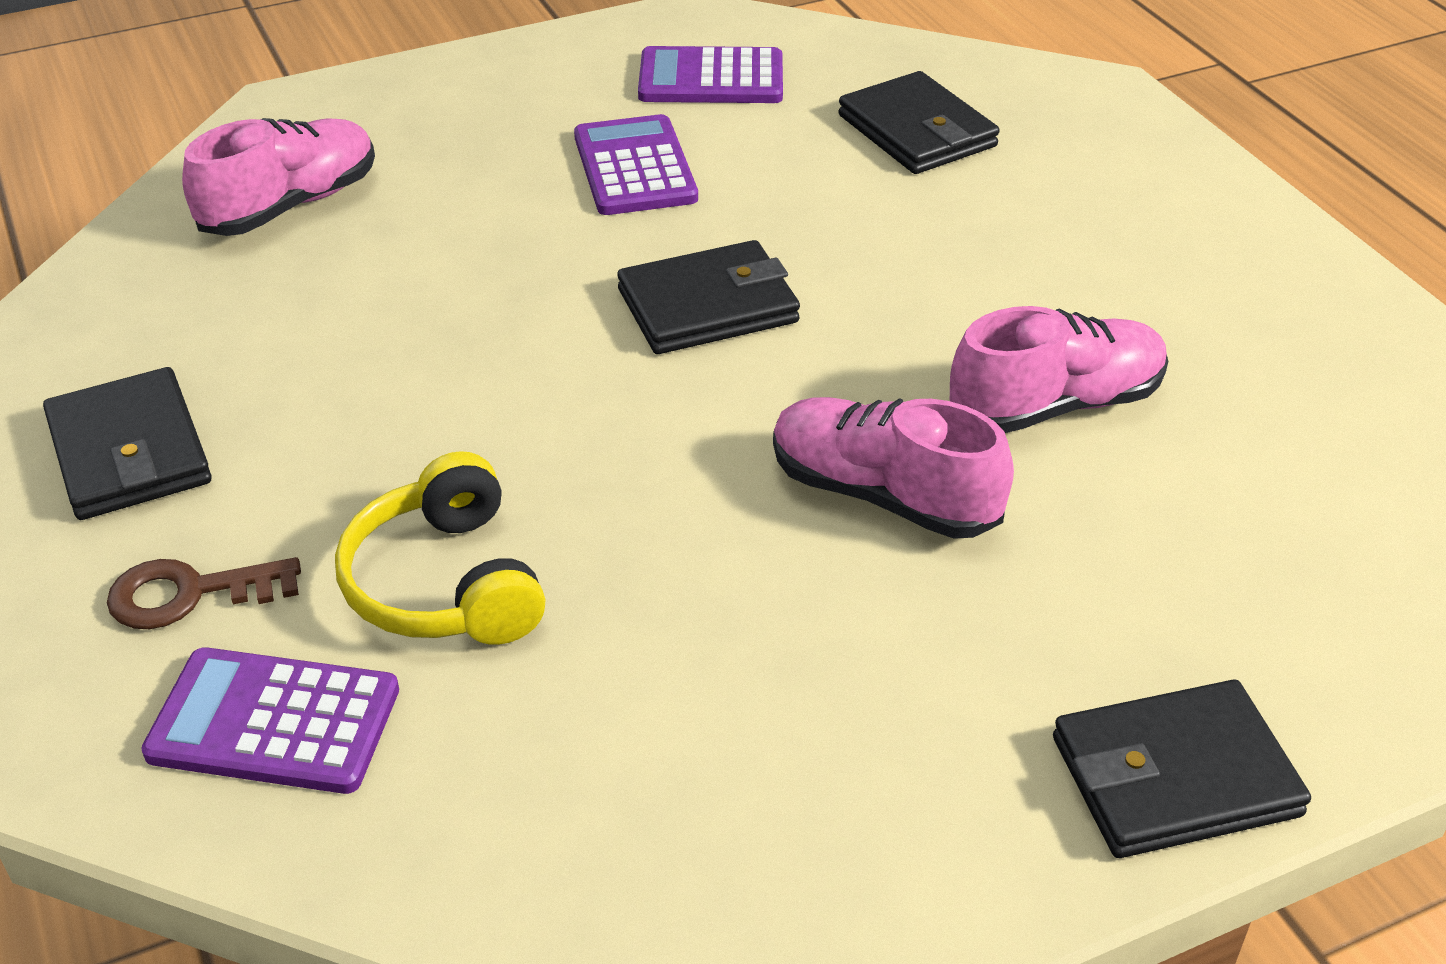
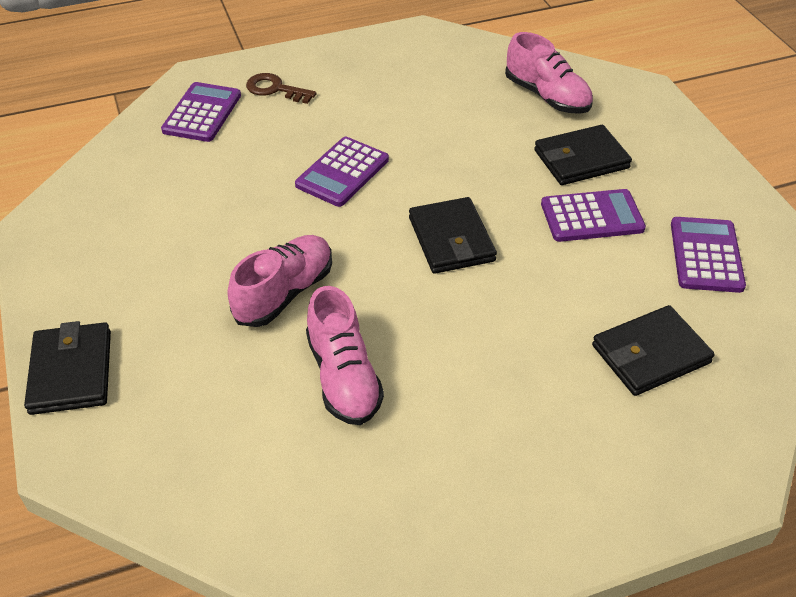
camera: 95 degrees right, 5 degrees up
black wallet [43,367,212,520] -> black wallet moved to [534,125,632,185]
brown key [107,557,301,629] -> brown key turned 60 degrees counterclockwise [246,73,317,104]
yellow headphones [335,451,546,645] -> none
none -> purple calculator [295,137,389,207]

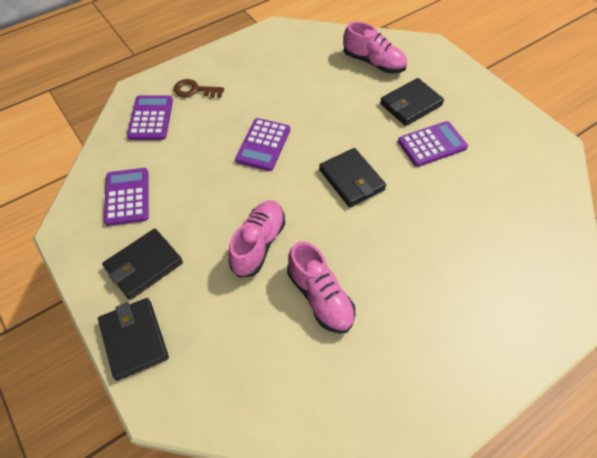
camera: 15 degrees left, 10 degrees up
black wallet [592,305,715,396] -> black wallet moved to [102,229,183,300]
purple calculator [671,217,746,293] -> purple calculator moved to [104,168,149,226]

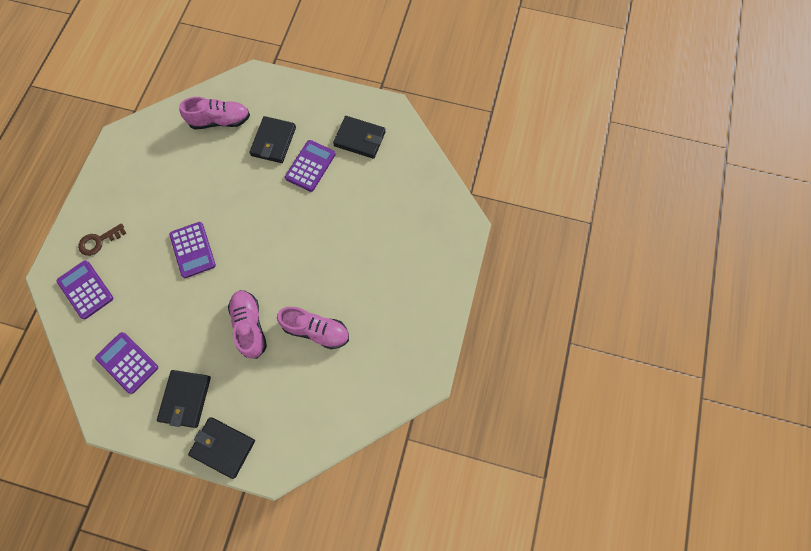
camera: 40 degrees left, 15 degrees up
black wallet [319,148,386,207] -> black wallet moved to [333,116,386,159]

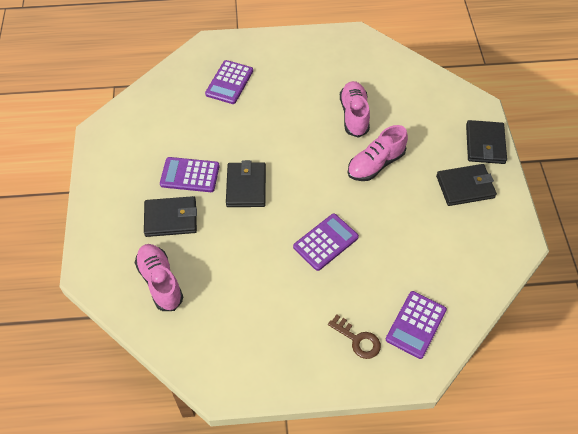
camera: 110 degrees left, 15 degrees down
purple calculator [95,332,158,394] -> purple calculator moved to [205,60,253,104]
black wallet [333,116,386,159] -> black wallet moved to [226,160,266,207]

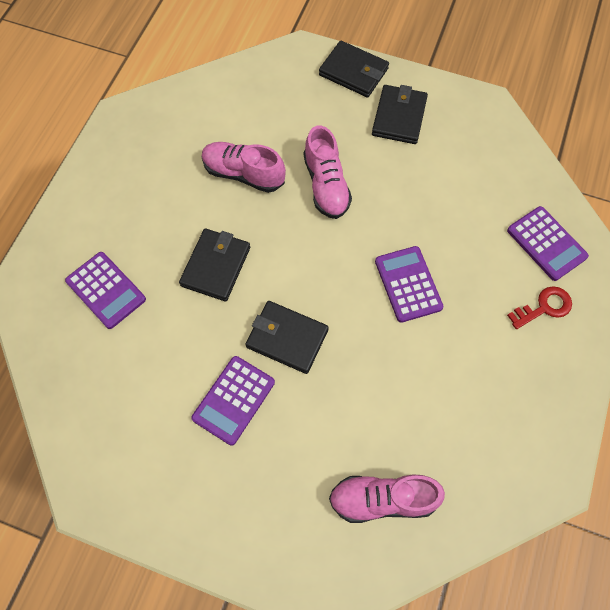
camera: 65 degrees left, 10 degrees up
black wallet [144,196,197,237] -> black wallet moved to [179,228,250,301]
brown key [328,314,381,359] -> red key [507,286,572,329]

